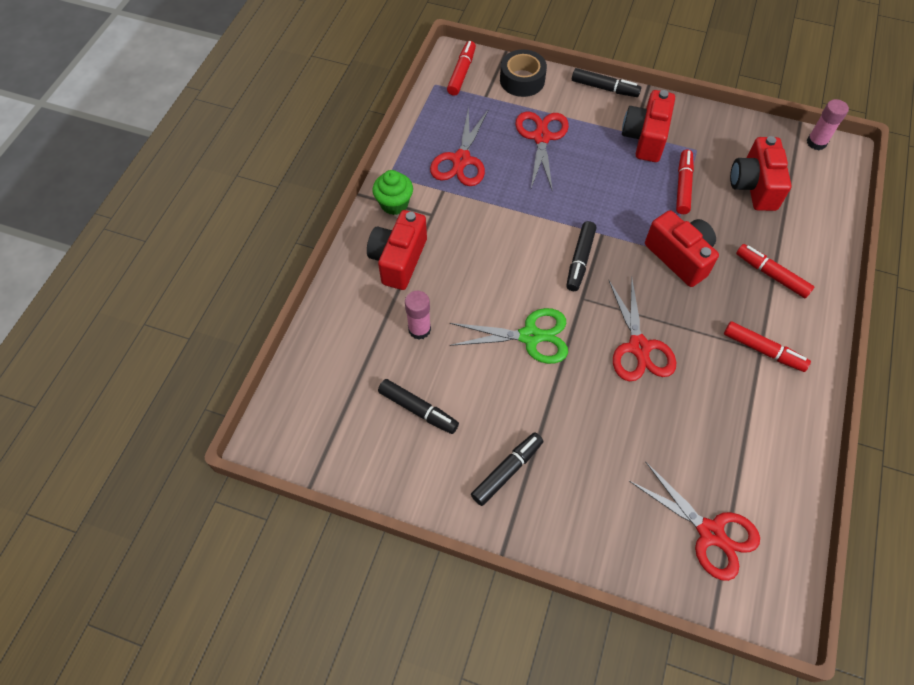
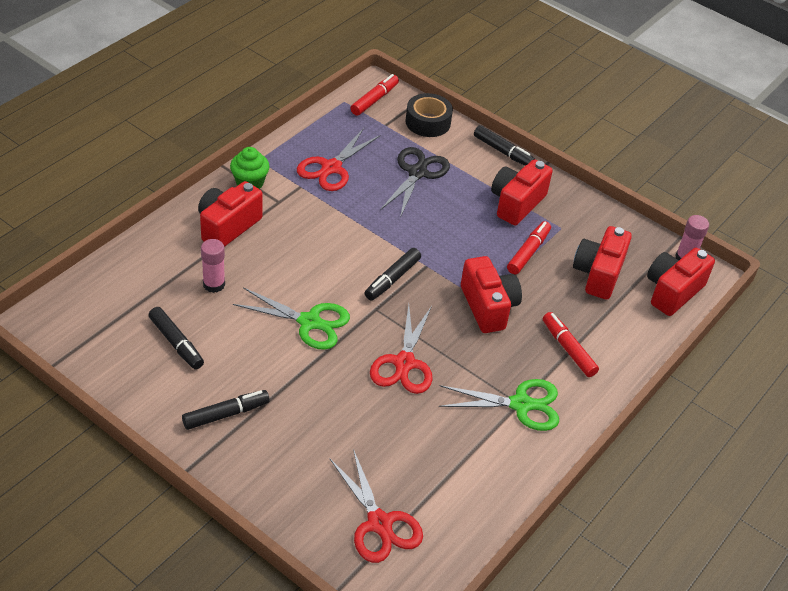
camera: 15 degrees right, 15 degrees down
red scissors [515,112,569,192] -> black scissors [380,147,450,218]
red marker [724,321,811,372] -> green scissors [439,379,559,431]
none -> red camera [647,248,715,316]

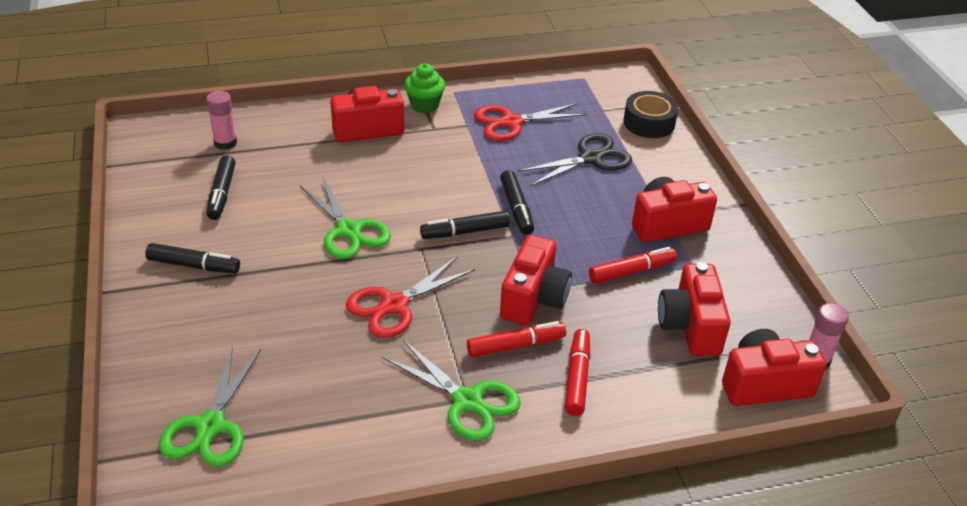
camera: 40 degrees right, 5 degrees down
pink glue stick [201,239,225,293] -> pink glue stick moved to [206,91,237,150]
red scissors [329,449,423,563] -> green scissors [159,346,261,467]
red marker [351,74,399,116] -> red marker moved to [467,321,566,357]
black marker [474,125,535,166] -> black marker moved to [500,170,534,235]
red camera [573,226,632,300] -> red camera turned 60 degrees counterclockwise [658,262,731,356]

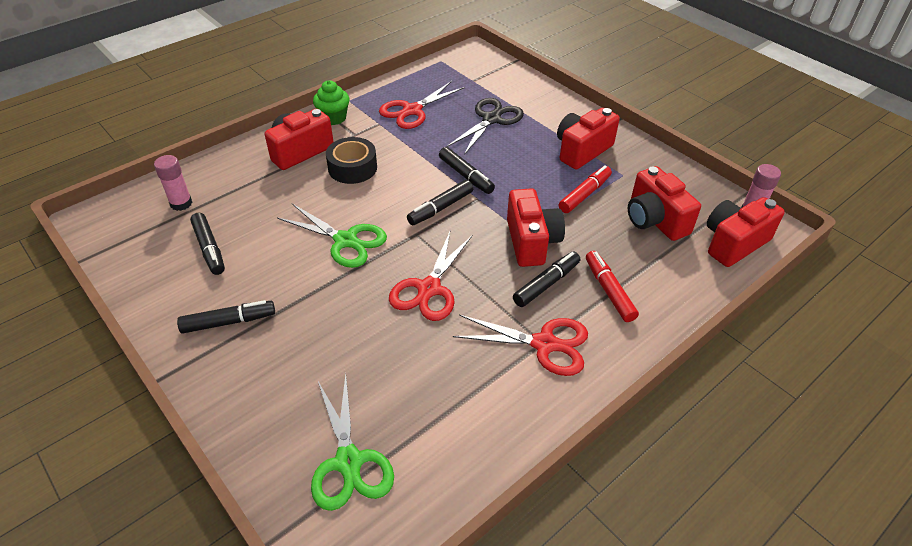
camera: 25 degrees left, 5 degrees up
green scissors [383,340,521,441] -> red scissors [453,315,588,376]
red marker [467,321,566,357] -> black marker [513,252,580,307]
black tape [624,91,678,138] -> black tape moved to [326,137,377,184]

